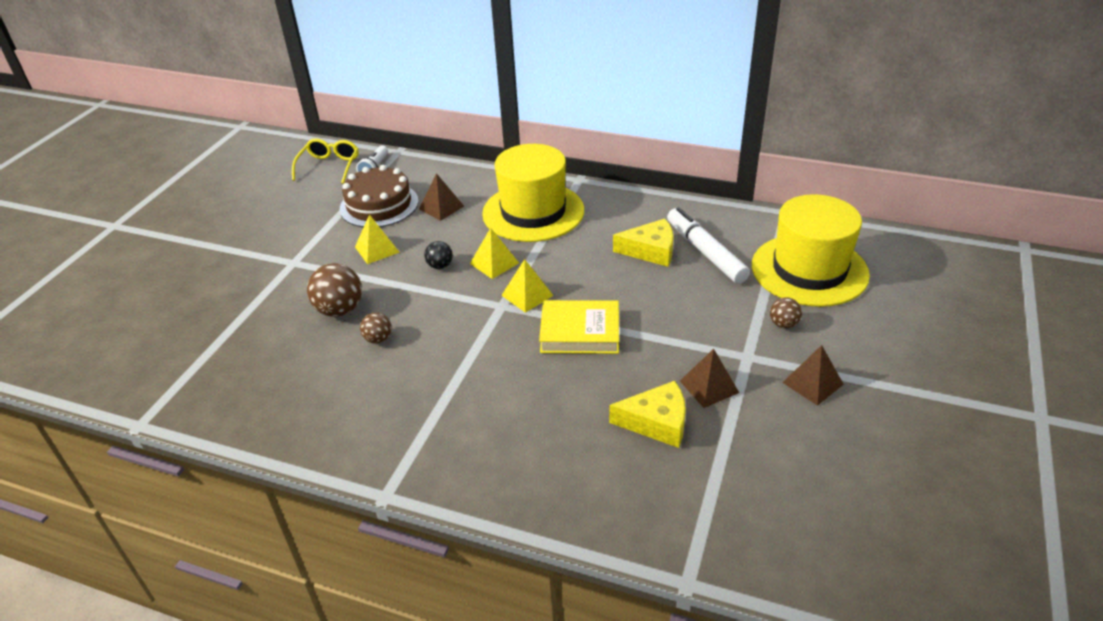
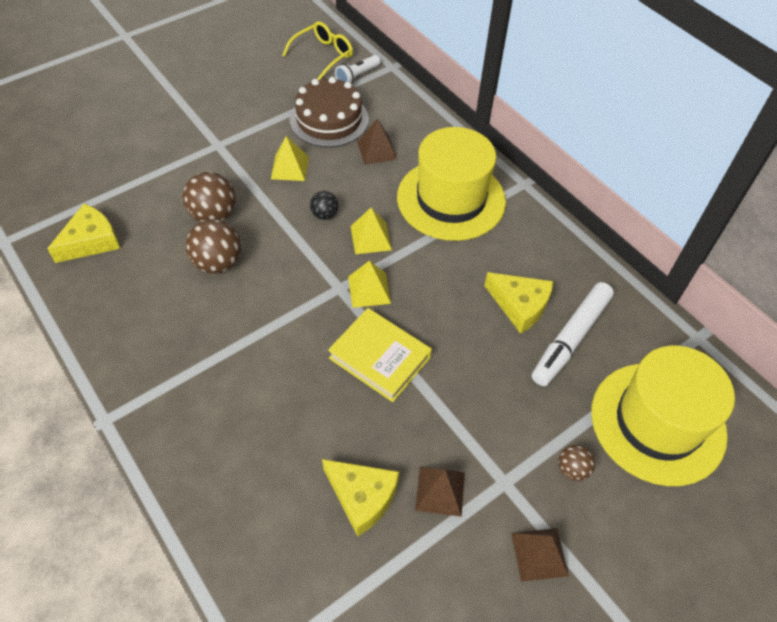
camera: 30 degrees right, 15 degrees up
brown ball [360,313,392,343] -> brown ball [185,219,241,274], size x1.79
white marker [667,207,750,284] -> white marker turned 150 degrees counterclockwise [532,282,614,386]
none -> yellow cheese [47,204,120,263]

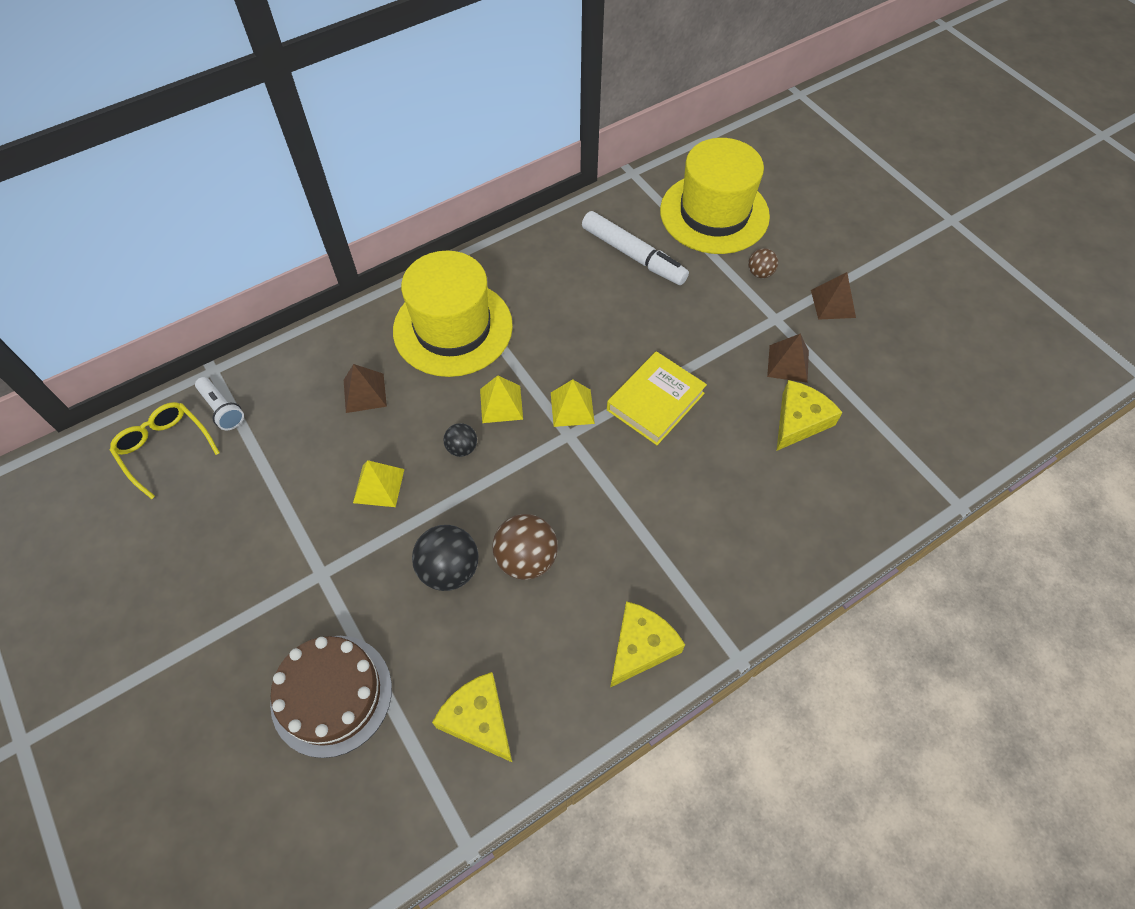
camera: 85 degrees left, 5 degrees up
brown ball [182,172,236,222] -> black ball [412,525,479,591]
brown cake [290,77,369,147] -> brown cake moved to [270,636,392,758]
yellow cheese [484,272,553,334] -> yellow cheese moved to [610,601,685,688]

